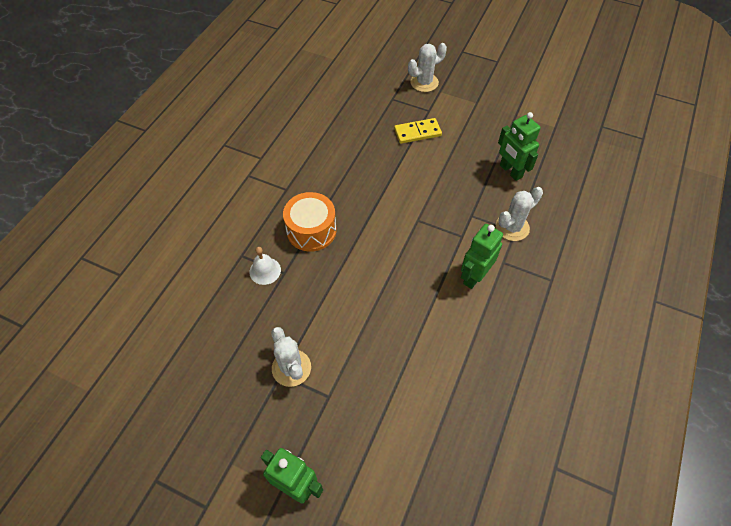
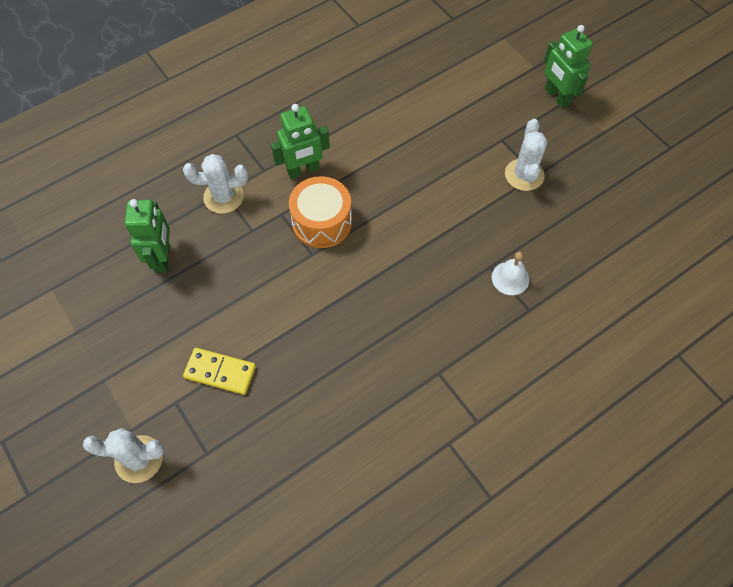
camera: 150 degrees left, 5 degrees up
orange drum [283,192,336,252] -> orange drum moved to [289,176,352,248]

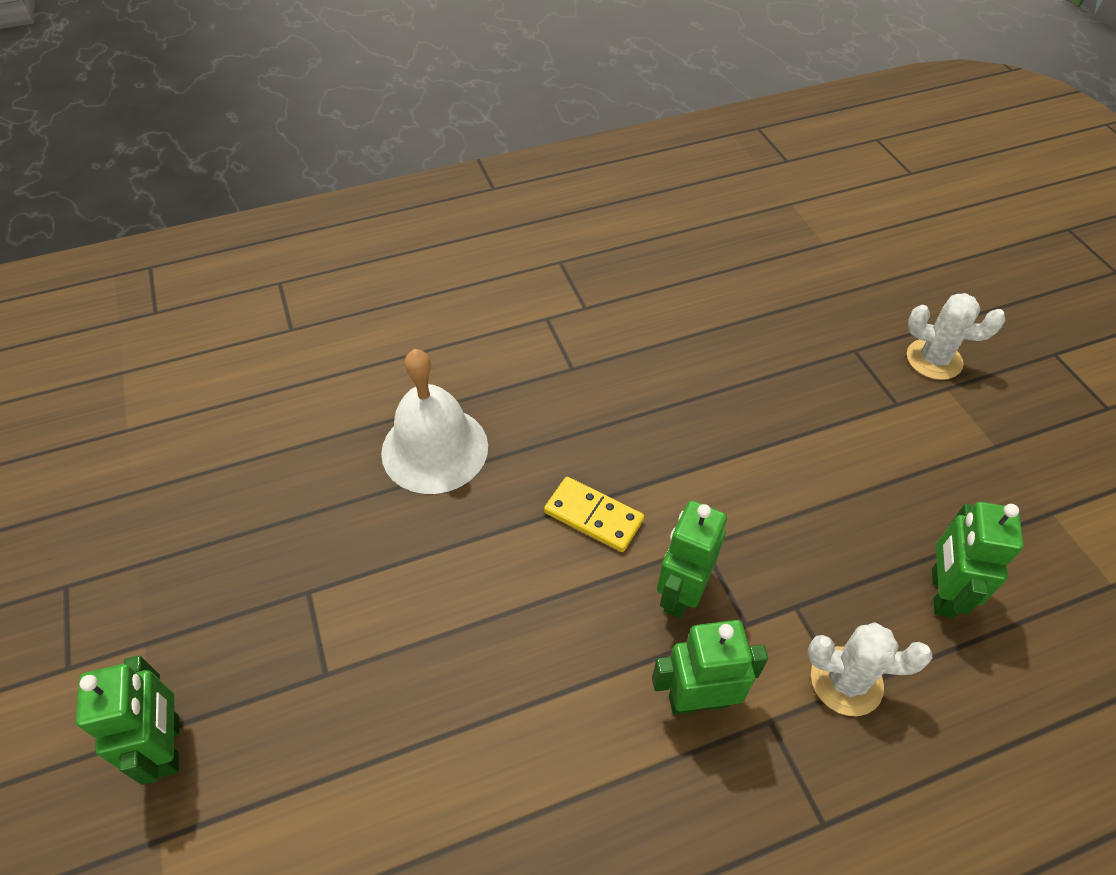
camera: 165 degrees left, 10 degrees down
yellow domino [183,348,256,395] -> yellow domino moved to [544,477,644,552]
orange drum [289,176,352,248] -> green robot [657,500,727,619]
white bell [492,252,529,295] -> white bell [381,349,488,494], size x2.03
white cactus [505,119,548,191] -> none

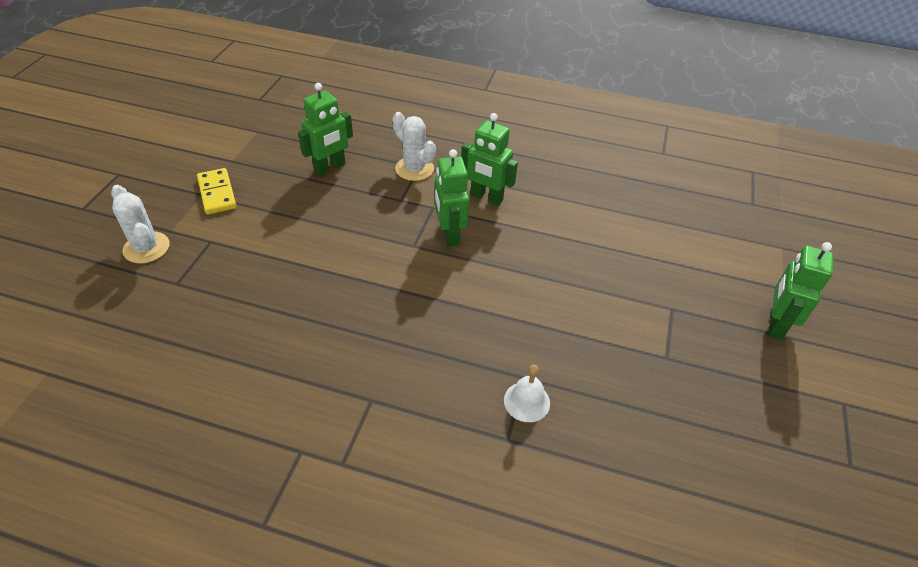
camera: 145 degrees left, 5 degrees down
white bell [381,349,488,494] -> white bell [504,365,550,422], size x0.49
yellow domino [544,477,644,552] -> yellow domino moved to [197,168,237,215]
green robot [657,500,727,619] -> green robot turned 105 degrees clockwise [435,149,469,247]

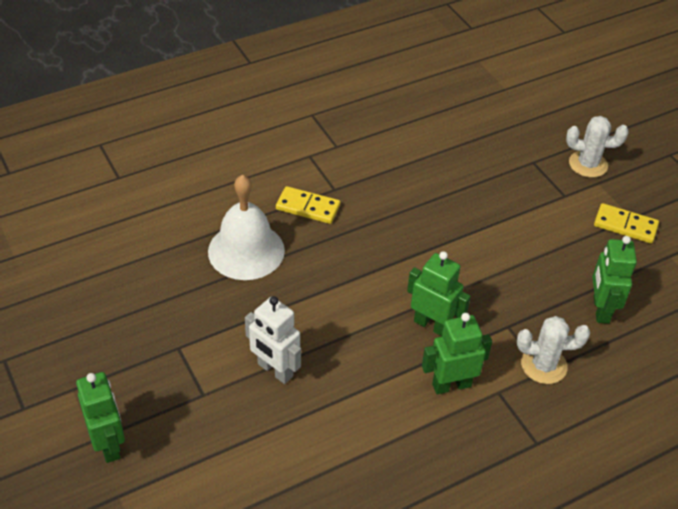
camera: 135 degrees right, 0 degrees up
white bell [504,365,550,422] -> white bell [208,175,285,280], size x2.03
none -> white robot [245,296,301,384]
none -> yellow domino [276,186,340,224]

